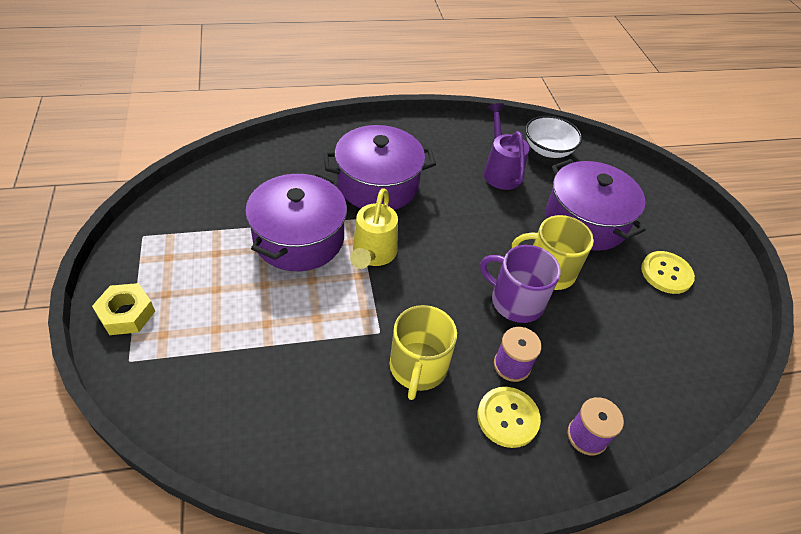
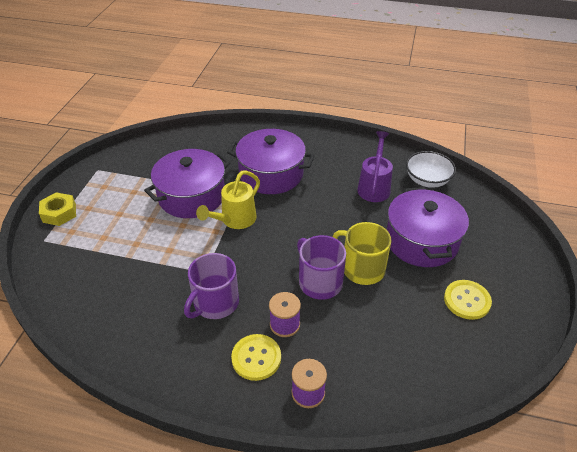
camera: 30 degrees right, 5 degrees down
yellow mug [390,305,457,400] -> purple mug [184,253,239,319]

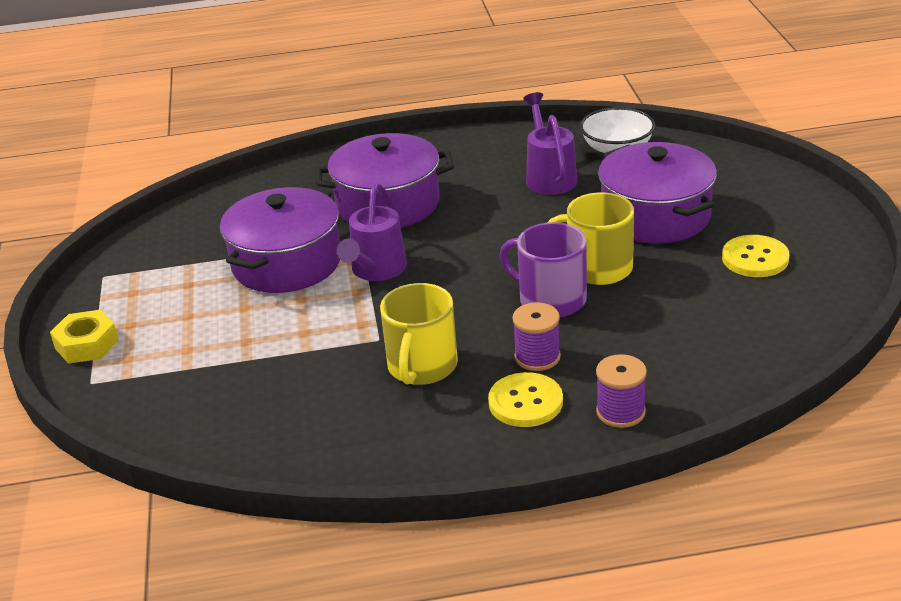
camera: 20 degrees left, 10 degrees down
purple mug [184,253,239,319] -> yellow mug [380,283,458,385]
yellow watering can [196,170,260,229] -> purple watering can [337,183,407,281]

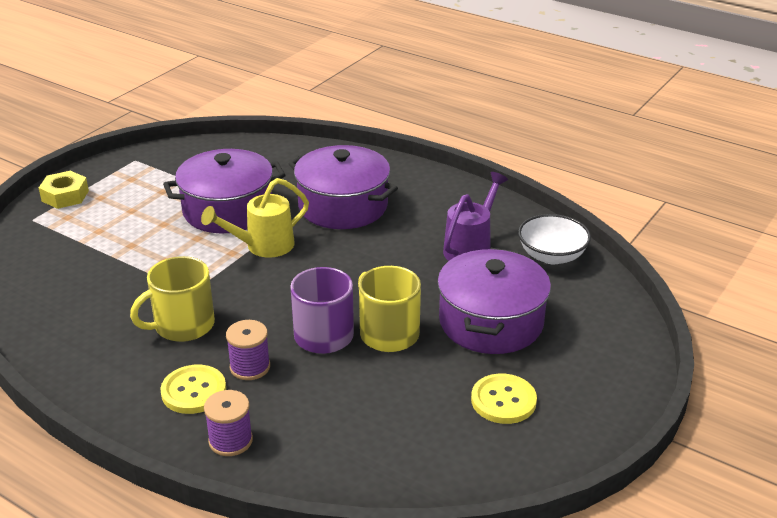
camera: 40 degrees right, 0 degrees up
purple watering can [337,183,407,281] -> yellow watering can [201,178,309,257]

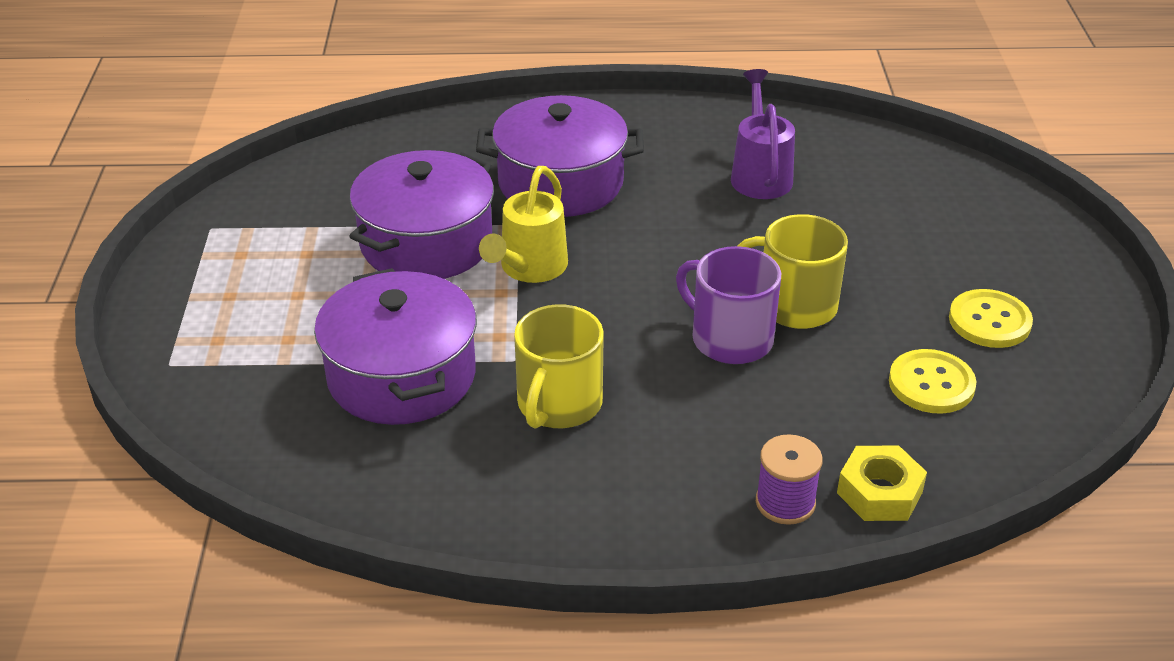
camera: 35 degrees left, 5 degrees up
yellow nut [39,171,89,209] -> yellow nut moved to [837,446,927,521]
yellow button [160,365,226,414] -> yellow button moved to [889,349,976,414]
purple spool [226,320,270,380] -> none
purple pot [437,248,551,354] -> purple pot moved to [314,268,477,425]
white bowl [518,214,591,264] -> none

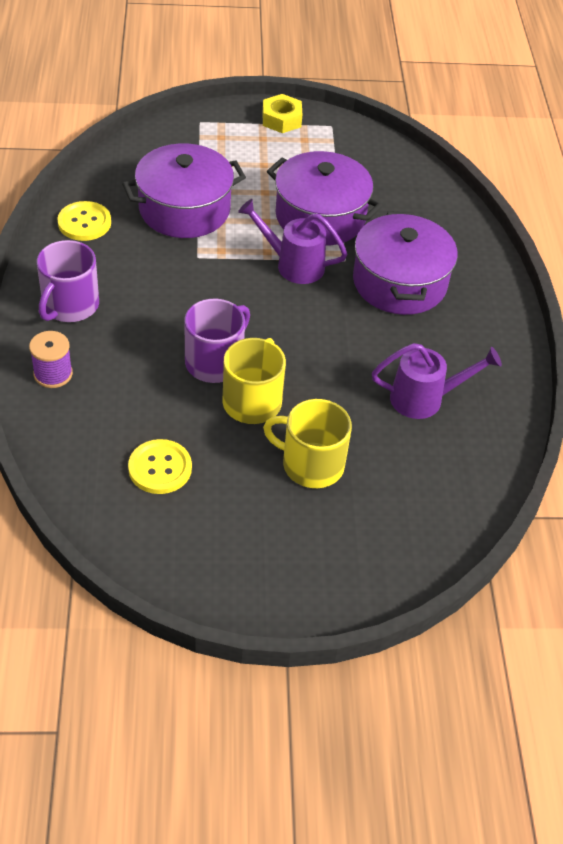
camera: 85 degrees right, 10 degrees up
yellow watering can [479,166,568,283] -> purple watering can [238,199,347,284]
yellow mug [514,304,604,429] -> yellow mug moved to [263,399,352,488]
yellow nut [837,446,927,521] -> yellow nut moved to [262,94,302,133]
yellow button [949,289,1033,348] -> yellow button moved to [58,201,111,241]
none -> purple mug [37,240,99,322]

